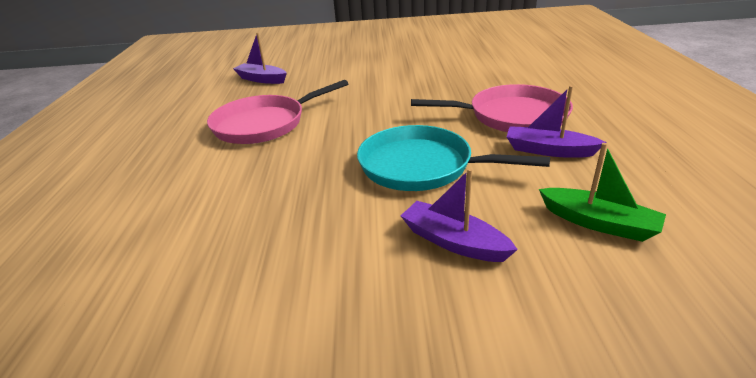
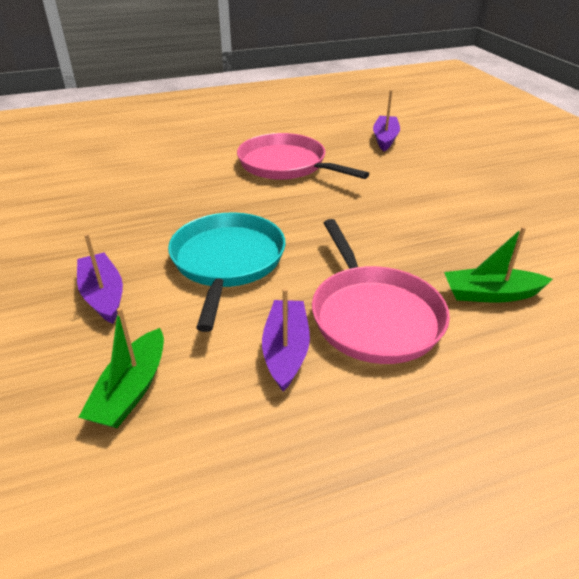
camera: 70 degrees right, 5 degrees up
purple boat [400,168,518,262] -> purple boat turned 45 degrees counterclockwise [77,233,123,324]
none -> green boat [444,226,553,303]

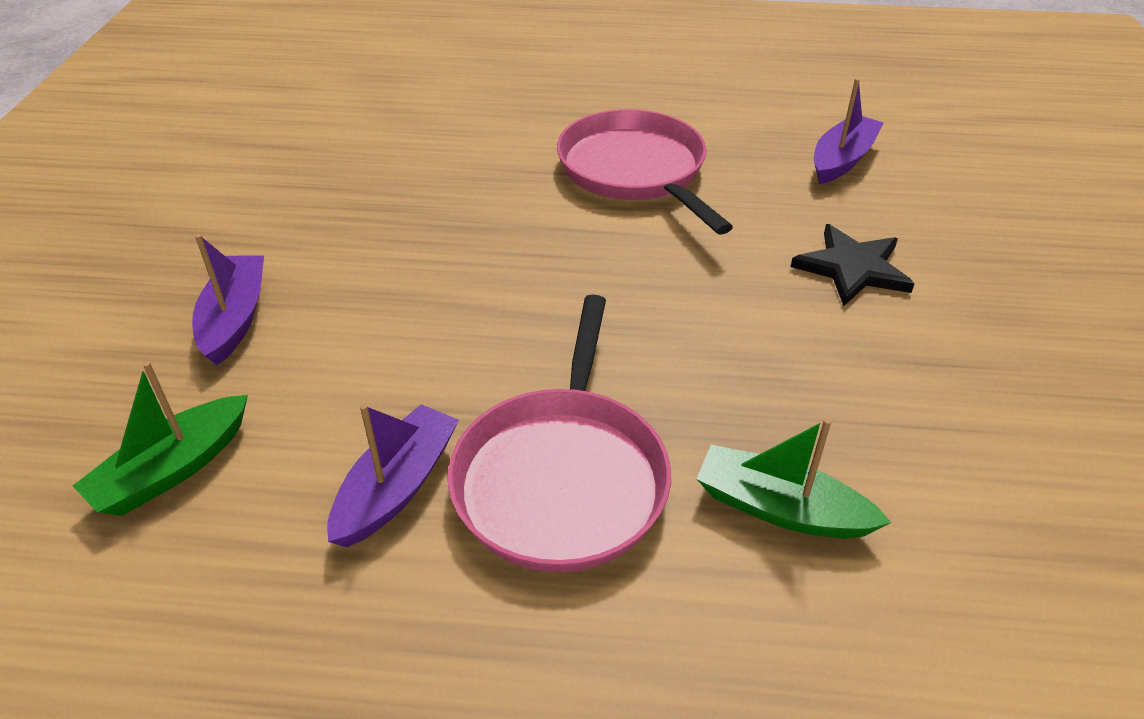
camera: 25 degrees right, 5 degrees up
turquoise pan [168,212,286,332] -> none
none -> black star [791,224,915,306]

